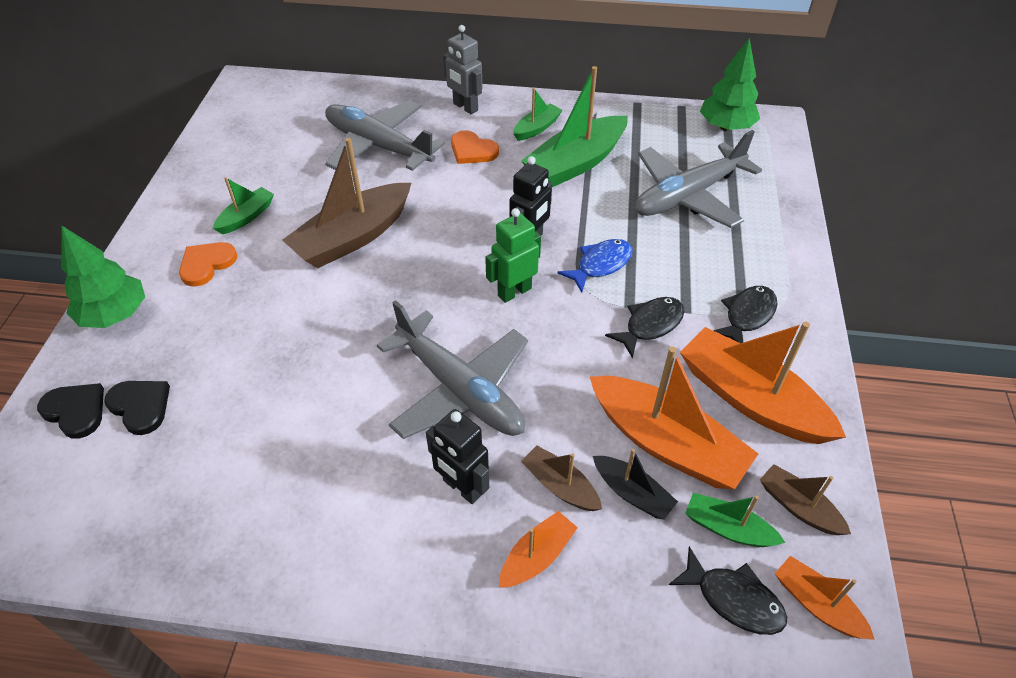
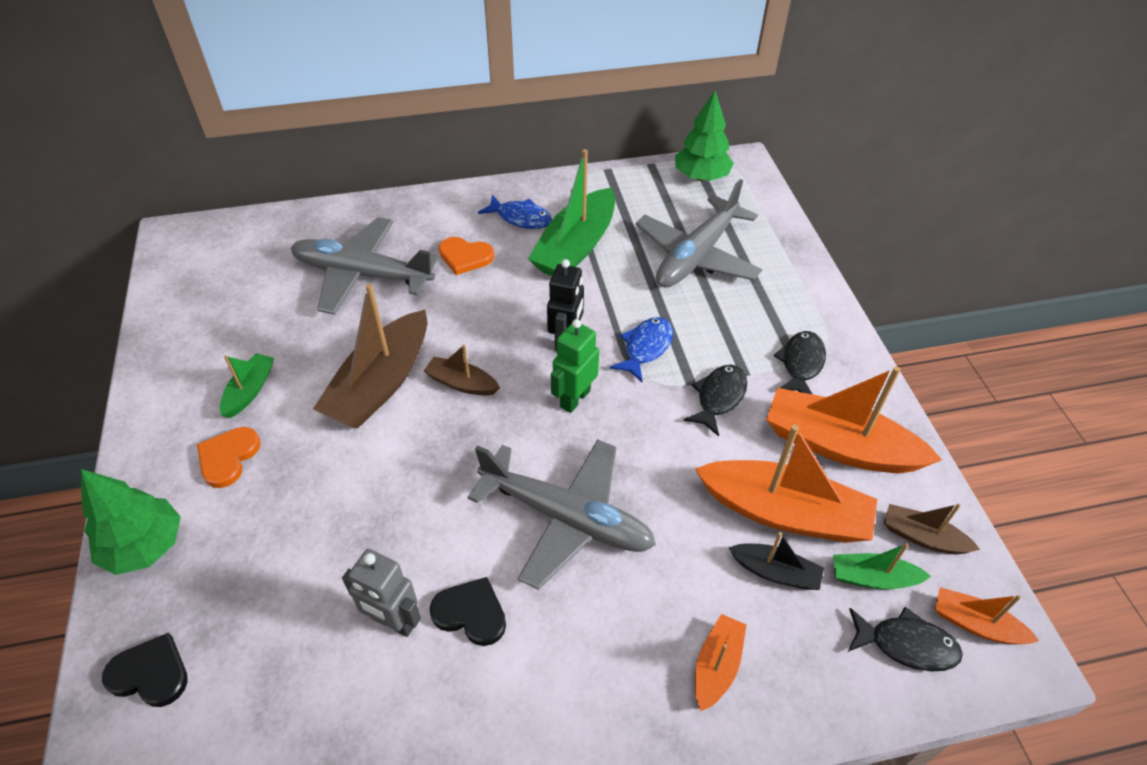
camera: 20 degrees left, 0 degrees up
black heart [104,381,170,435] -> black heart moved to [430,577,506,646]
black robot [426,409,489,504] -> none
grey robot [443,25,483,114] -> grey robot moved to [342,549,421,637]
green boat [513,88,563,141] -> blue fish [478,194,552,229]
brown boat [521,445,602,511] -> brown boat moved to [424,344,500,395]

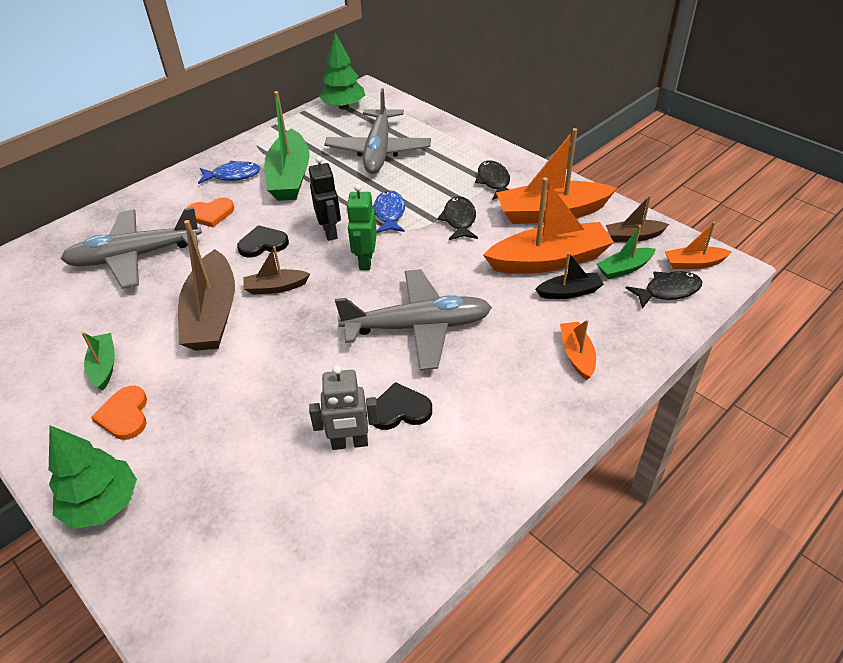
camera: 30 degrees left, 5 degrees down
black heart [102,632,188,707] -> black heart moved to [237,225,289,258]

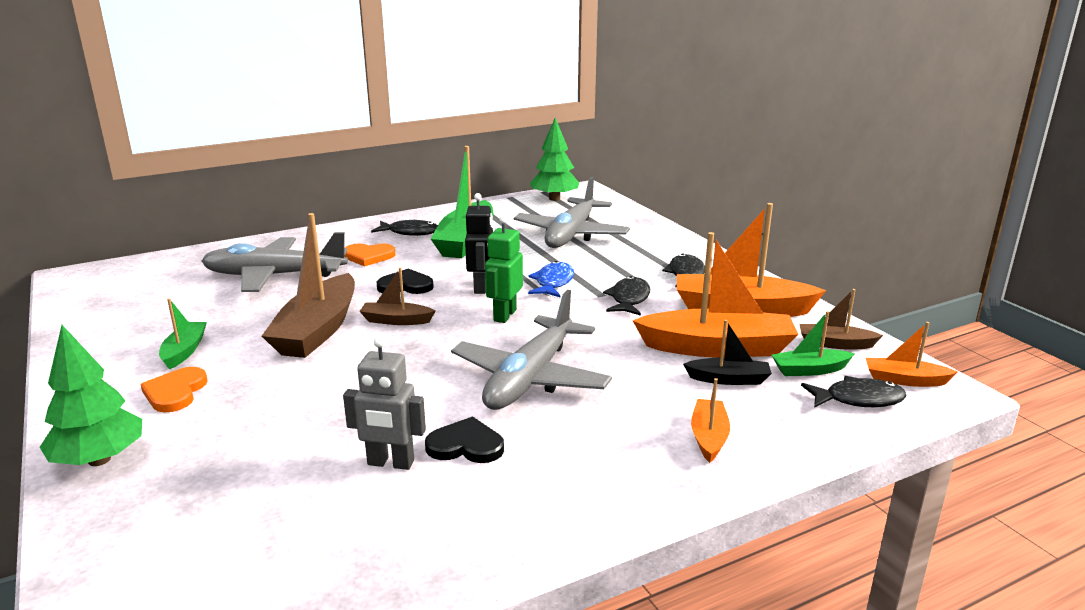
camera: 15 degrees right, 20 degrees down
blue fish [198,161,260,184] -> black fish [371,220,438,236]
grey plane [335,269,492,371] -> grey plane turned 105 degrees clockwise [451,290,612,410]

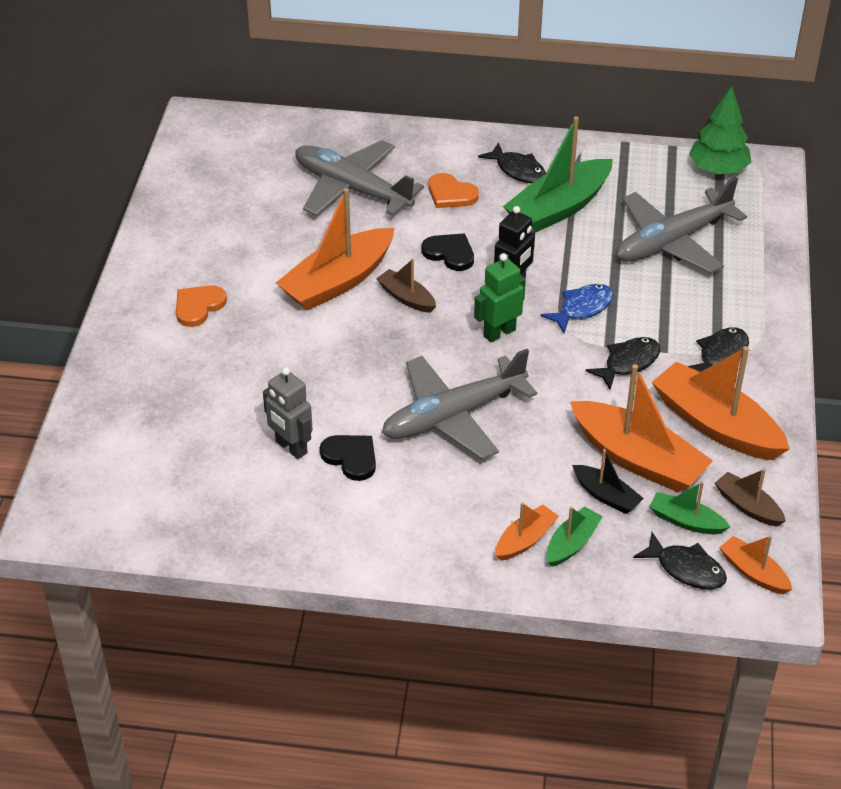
camera: 35 degrees right, 20 degrees up
green tree [40,325,142,466] -> none
green boat [159,298,207,369] -> green boat moved to [546,506,603,567]
brown boat [262,213,355,358] -> orange boat [276,188,395,311]

